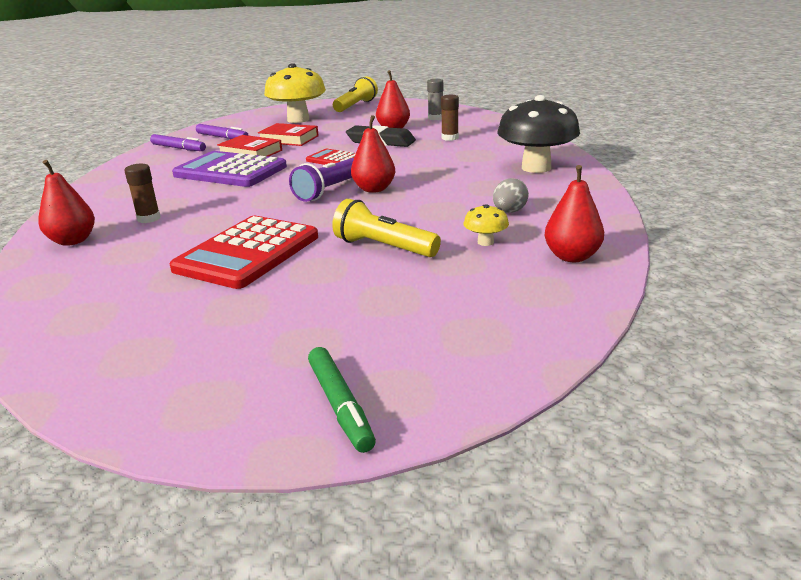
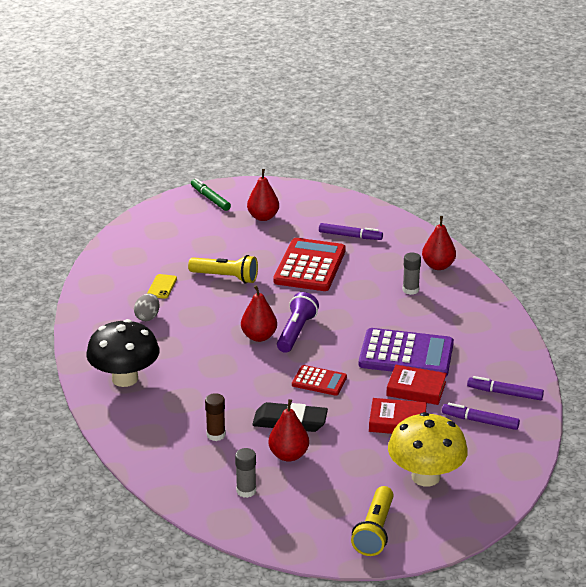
camera: 165 degrees right, 5 degrees up
brown glue stick [124,164,161,223] -> grey glue stick [403,252,421,295]
yellow mushroom [464,204,509,246] -> yellow phone [147,274,177,299]
red pear [544,165,604,262] -> red pear moved to [247,169,279,221]
none -> purple marker [319,223,383,240]

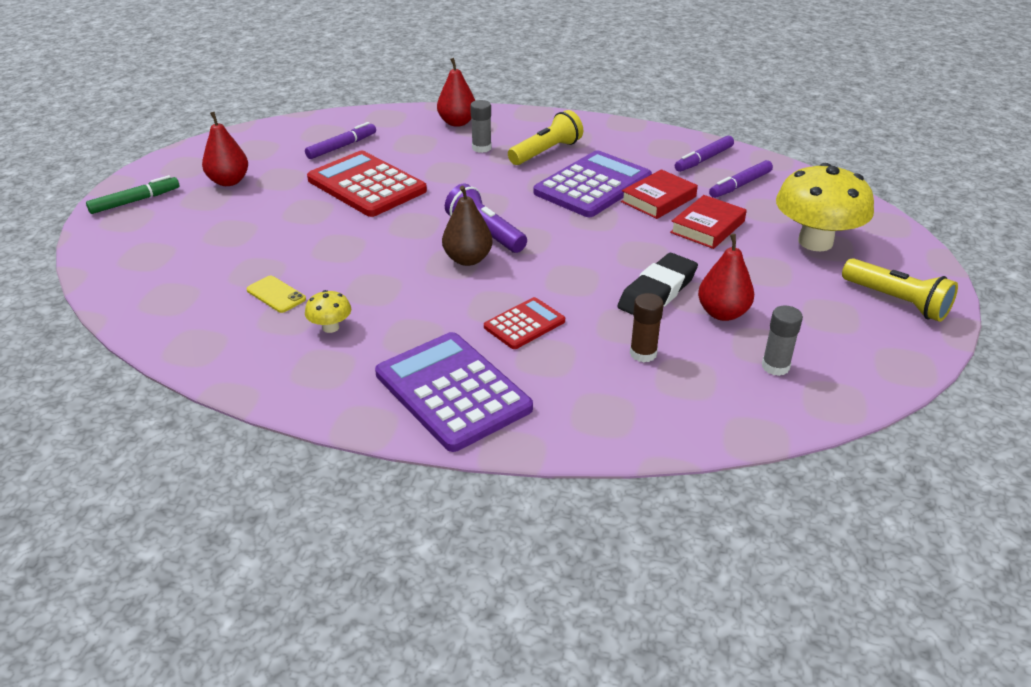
camera: 60 degrees left, 5 degrees up
black mushroom [86,319,159,387] -> purple calculator [375,332,533,452]
grey egg [134,293,159,321] -> yellow mushroom [305,290,352,333]
yellow flashlight [188,255,258,283] -> yellow flashlight moved to [508,110,583,165]
green marker [191,178,231,211] -> green marker turned 150 degrees clockwise [86,175,179,214]
red pear [241,285,277,342] -> brown pear [442,186,493,266]
red calculator [292,365,347,396] -> red calculator moved to [484,297,565,349]

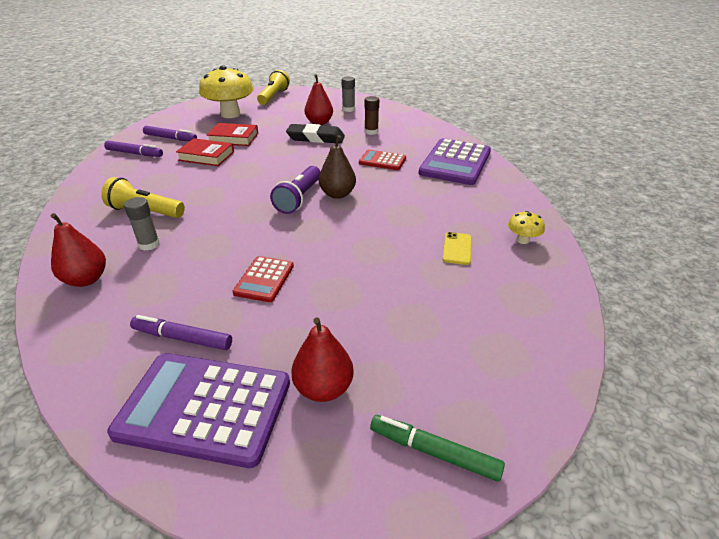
camera: 120 degrees left, 0 degrees up
yellow mushroom [305,290,352,333] -> yellow mushroom moved to [508,211,545,244]
red calculator [307,151,427,217] -> red calculator [233,256,294,302], size x0.53
purple calculator [534,150,652,217] -> purple calculator moved to [107,353,290,468]

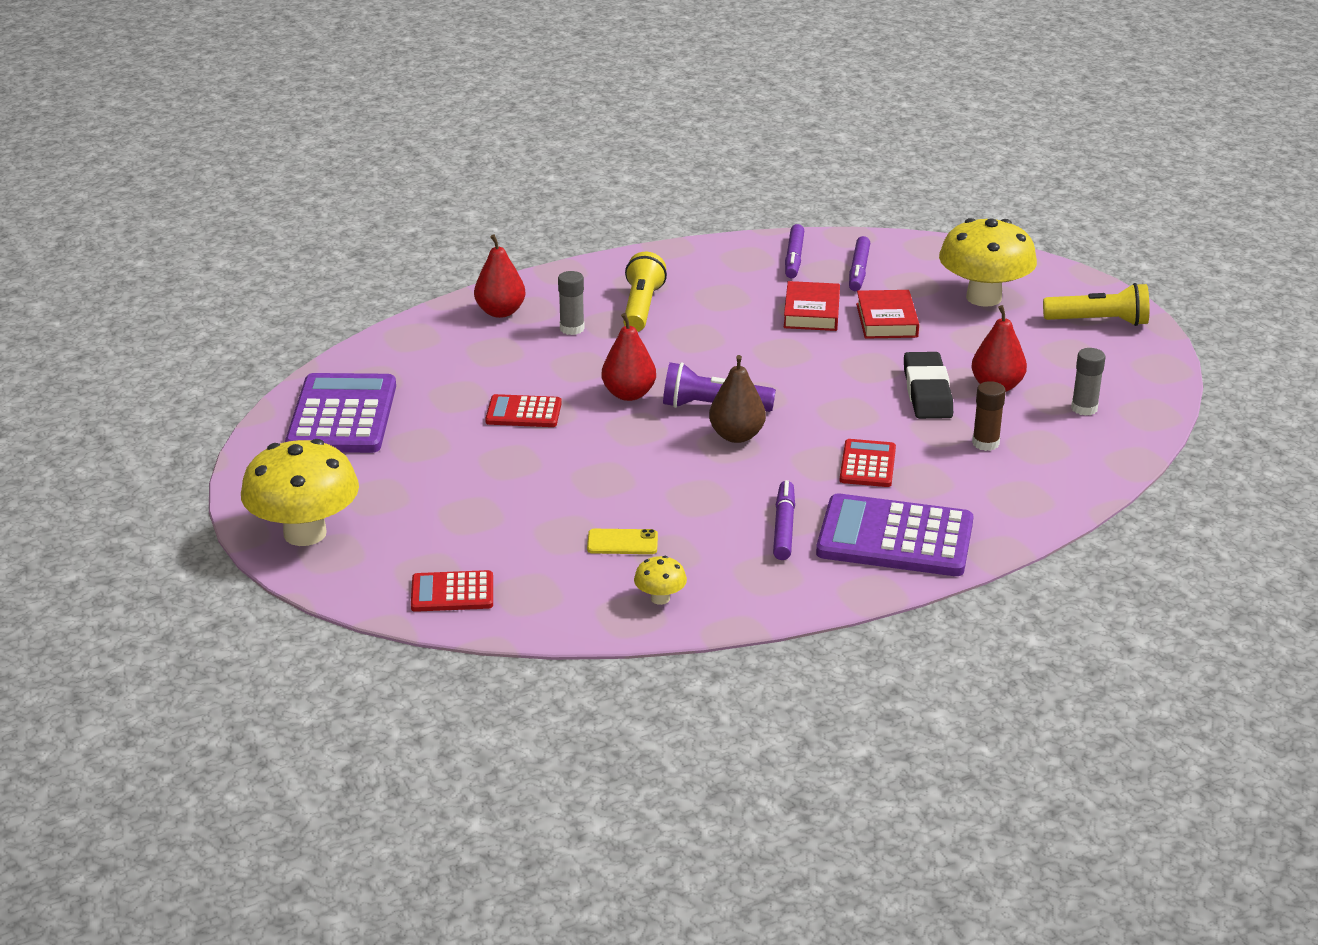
camera: 80 degrees right, 5 degrees down
purple marker [130,315,232,350] -> purple marker moved to [773,480,795,560]
red pear [291,317,354,402] -> red pear moved to [602,313,656,401]
green marker [370,415,505,482] -> yellow mushroom [241,439,359,546]
none -> red calculator [411,570,493,612]

